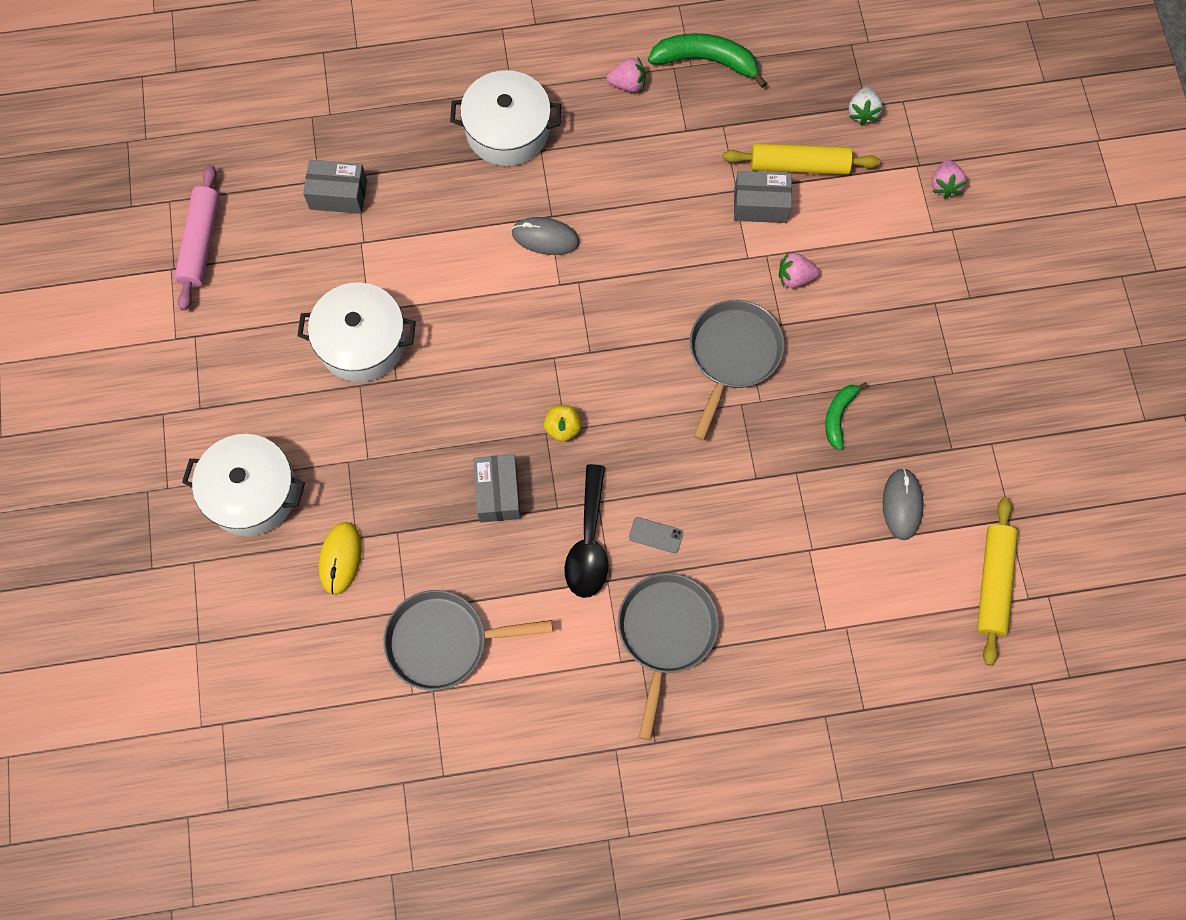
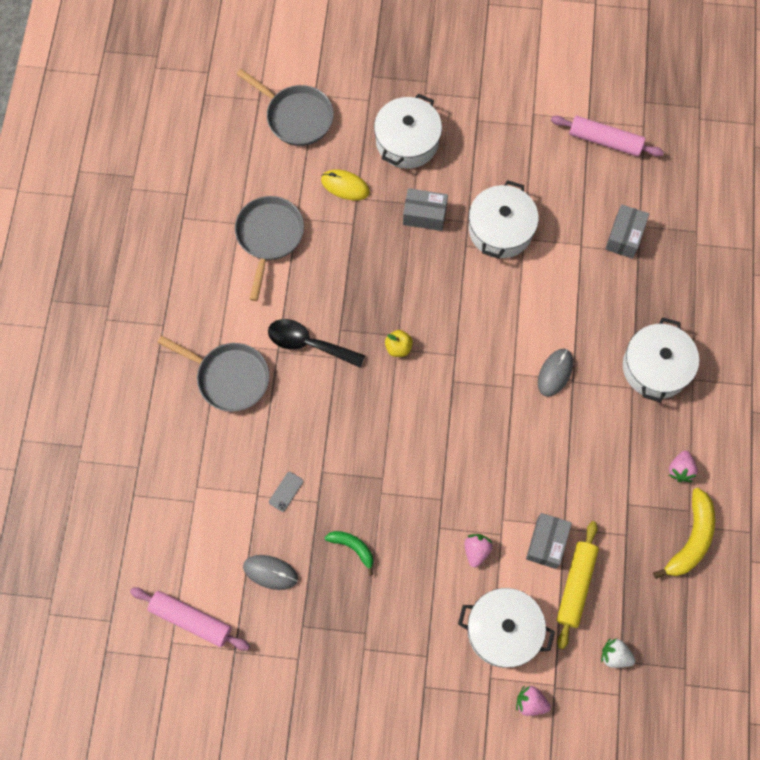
camera: 105 degrees right, 0 degrees up
grey box [473,454,521,523] -> grey box moved to [403,188,448,231]
grey phone [629,517,683,553] -> grey phone moved to [269,472,304,512]
green banana [648,33,767,88] -> yellow banana [653,488,715,579]
grey pan [690,300,785,441] -> grey pan moved to [237,69,334,146]
yellow rolling pin [977,498,1018,666] -> pink rolling pin [130,587,250,651]
none -> white pot [458,588,555,668]

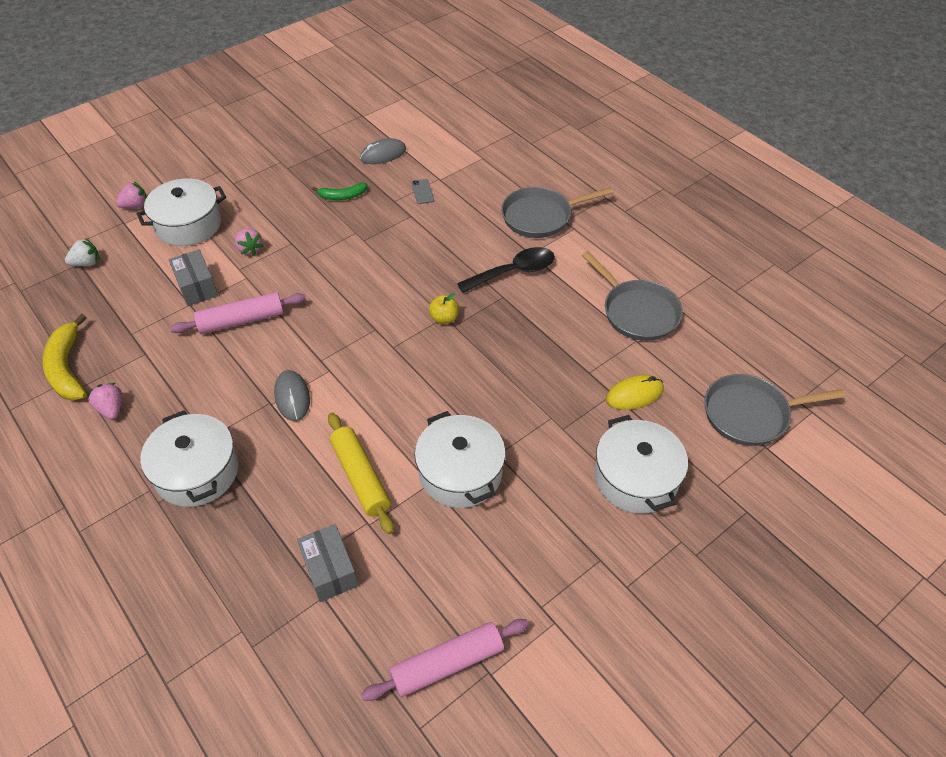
camera: 135 degrees right, 20 degrees down
pink rolling pin [130,587,250,651] -> pink rolling pin moved to [170,292,306,334]
grey box [403,188,448,231] -> none
yellow rolling pin [557,521,599,649] -> yellow rolling pin moved to [328,413,394,534]

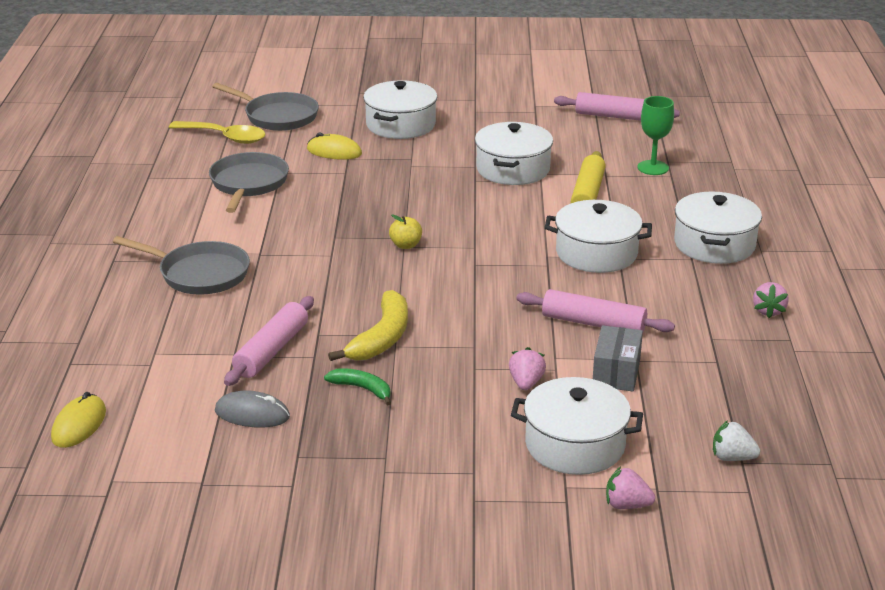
camera: 140 degrees left, 20 degrees down
yellow banana [43,314,87,401] -> yellow banana moved to [328,290,408,361]
grey mouse [274,370,310,421] -> white pot [545,200,652,273]
grey box [297,524,358,602] -> green goblet [637,96,674,175]
grey phone [411,179,434,204] -> pink rolling pin [224,296,314,386]
black spoon [457,247,555,293] -> none
none -> yellow mouse [51,392,106,448]
none -> yellow spoon [169,121,266,144]

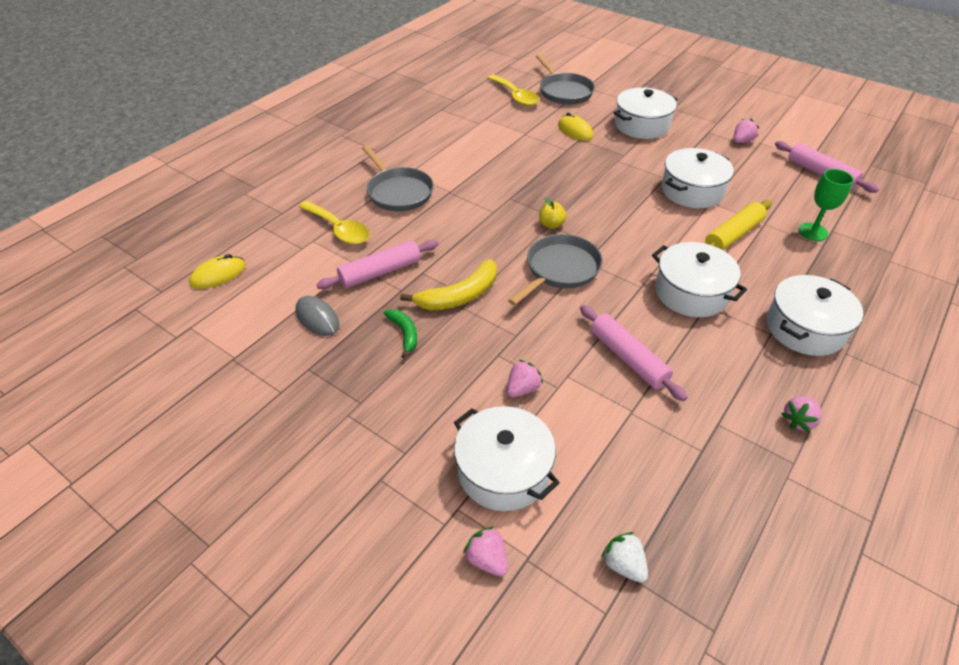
camera: 35 degrees right, 15 degrees up
grey pan [209,152,289,213] -> grey pan moved to [508,234,603,305]
grey box [593,325,643,391] -> none
none -> yellow spoon [298,201,370,244]
none -> pink strawberry [733,119,759,143]

